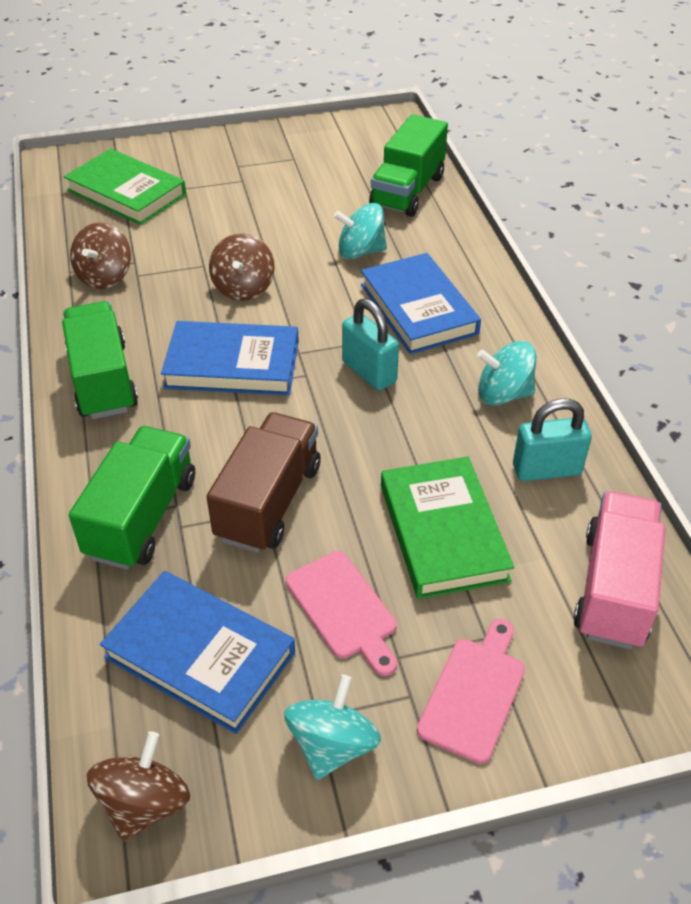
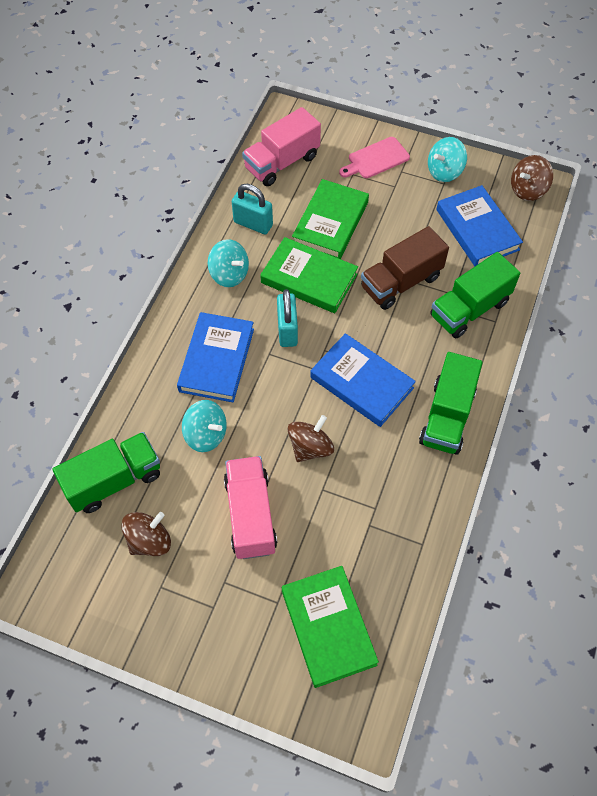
camera: 145 degrees left, 15 degrees up
brown spinning top [70,223,131,289] -> brown spinning top moved to [121,512,171,556]
pink cutting board [286,551,397,676] -> none
none -> pink truck [224,456,277,559]
none -> green book [260,237,358,313]

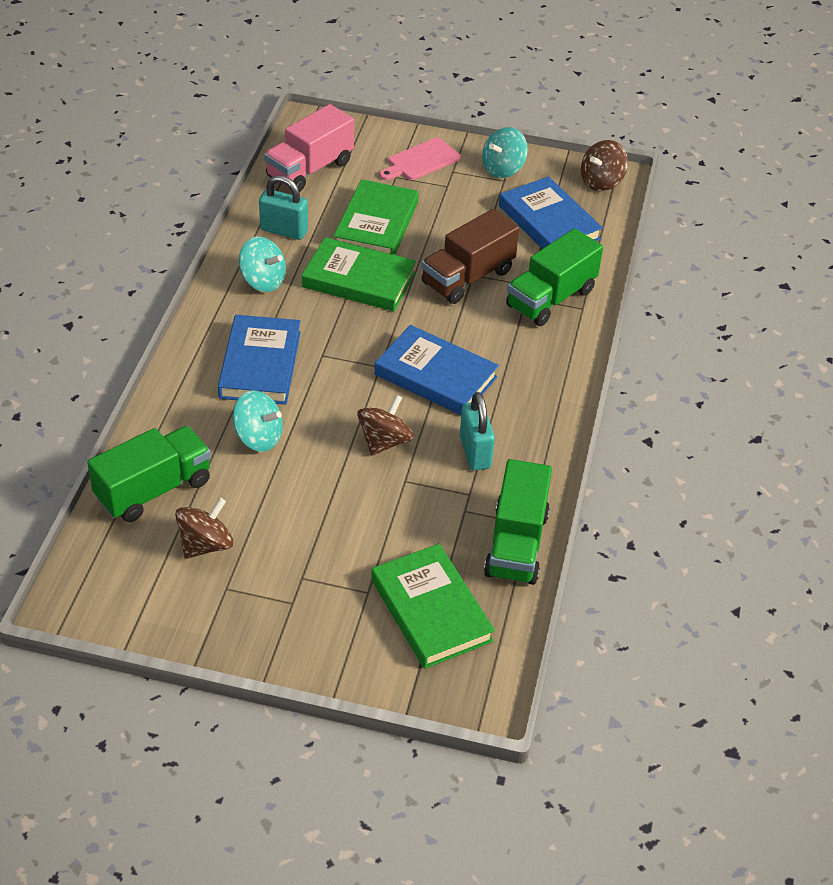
camera: 10 degrees left, 15 degrees down
pink truck [224,456,277,559] -> none
turquoise padlock [277,289,298,347] -> turquoise padlock moved to [460,392,495,471]
green truck [419,352,483,455] -> green truck moved to [484,459,552,585]

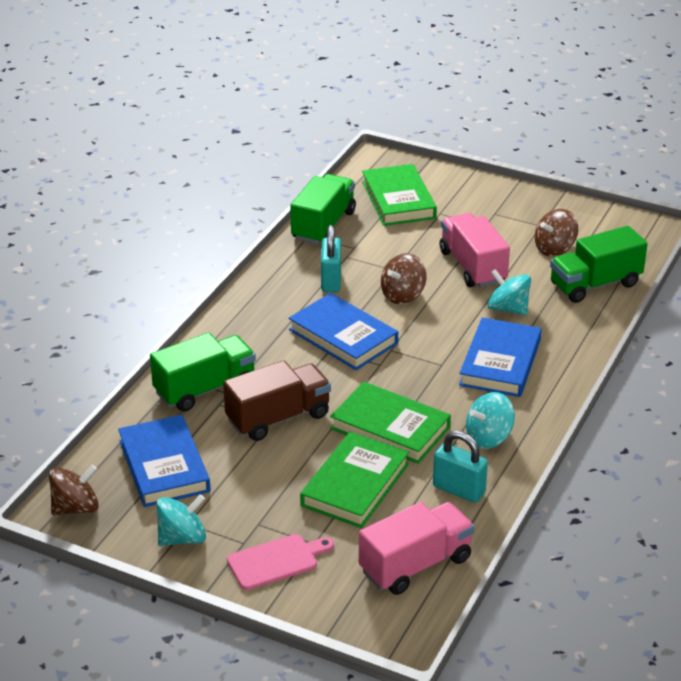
camera: 165 degrees left, 10 degrees down
turquoise spinning top [239,237,286,292] -> turquoise spinning top turned 75 degrees counterclockwise [466,392,515,449]
none -> pink truck [440,213,510,288]

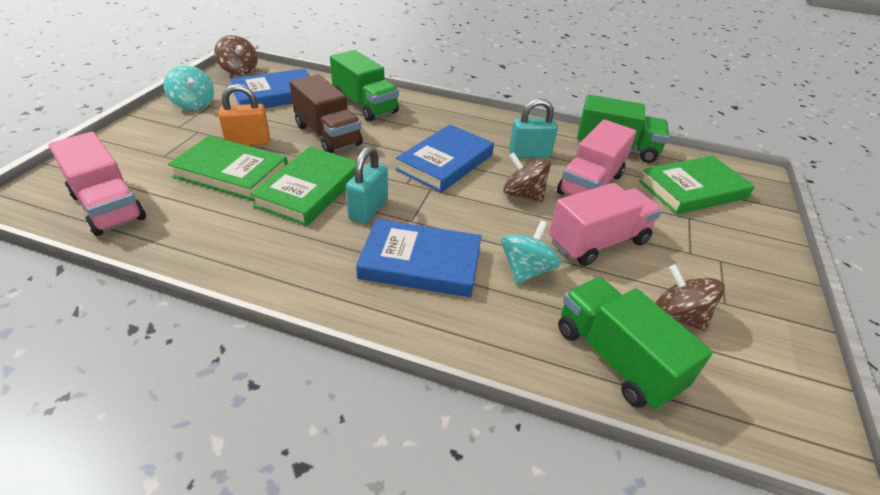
camera: 80 degrees right, 5 degrees up
pink cutting board [227,534,334,590] -> none
turquoise padlock [433,431,488,503] -> turquoise padlock moved to [346,146,388,224]
turquoise spinning top [466,392,515,449] -> none
none -> orange padlock [218,84,270,146]
none -> pink truck [557,120,636,196]

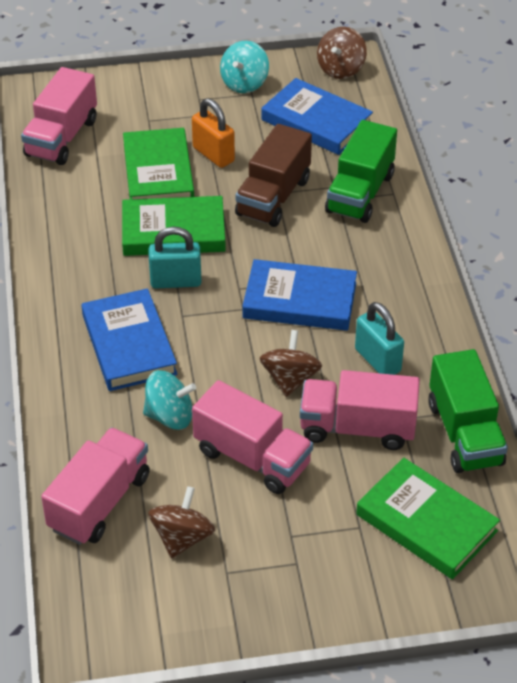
camera: 65 degrees right, 5 degrees up
green truck [558,277,713,410] -> pink truck [41,427,150,545]

